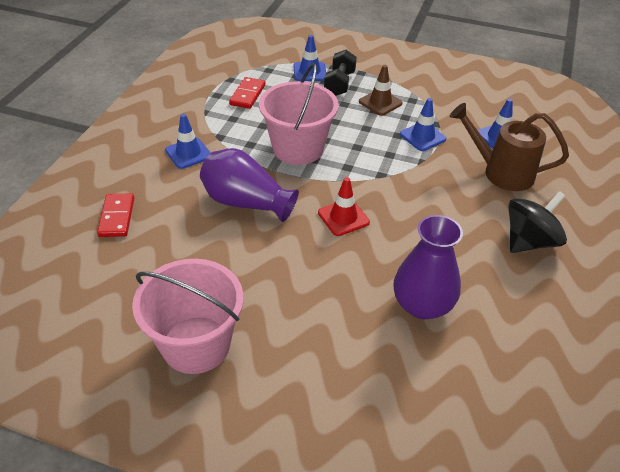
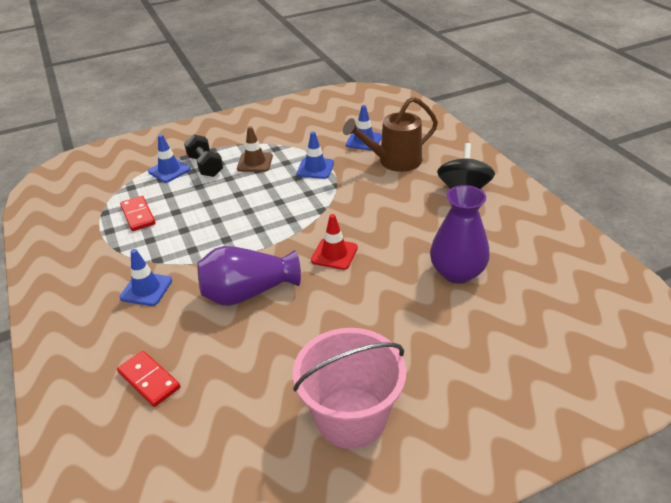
camera: 40 degrees left, 5 degrees down
pink bucket [259,63,339,165] -> none

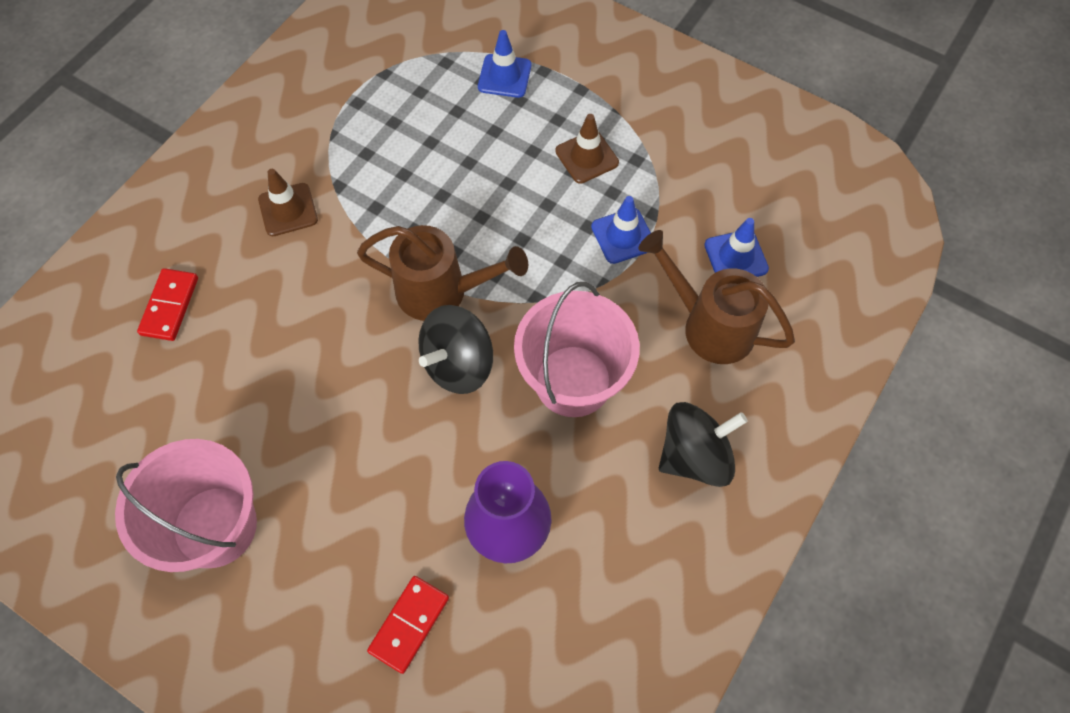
camera: 55 degrees right, 25 degrees up
red domino [120,196,156,231] -> red domino moved to [367,576,449,674]
blue traffic cone [120,249,172,306] -> brown traffic cone [258,169,318,236]
black dumbbell [184,134,223,177] -> none
purple vase [197,246,301,306] -> none
red traffic cone [311,214,358,270] -> black spinning top [418,305,493,394]
none -> brown watering can [357,225,528,321]
none -> pink bucket [514,282,640,417]

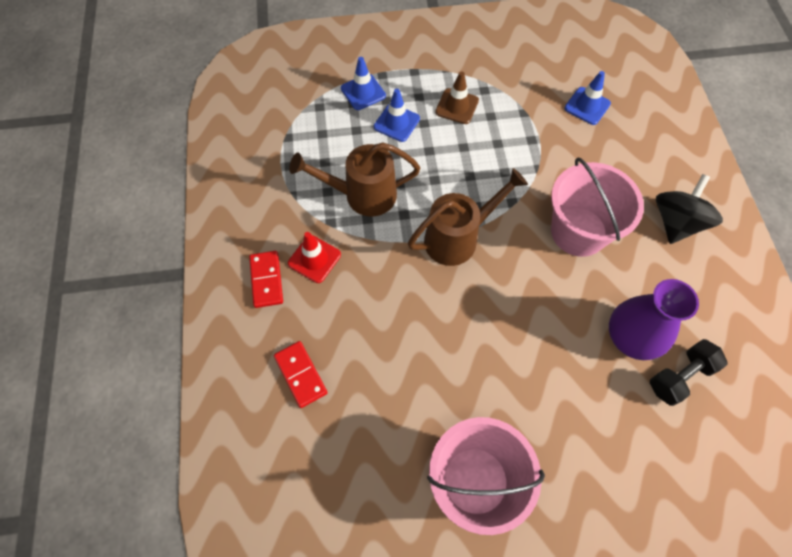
camera: 40 degrees left, 0 degrees up
brown traffic cone [258,169,318,236] -> red traffic cone [288,232,341,283]
red domino [367,576,449,674] -> red domino moved to [249,251,283,308]
black spinning top [418,305,493,394] -> none
blue traffic cone [591,196,651,264] -> blue traffic cone moved to [374,89,420,142]
brown watering can [638,230,795,364] -> brown watering can moved to [289,143,420,216]
none -> black dumbbell [650,339,728,406]

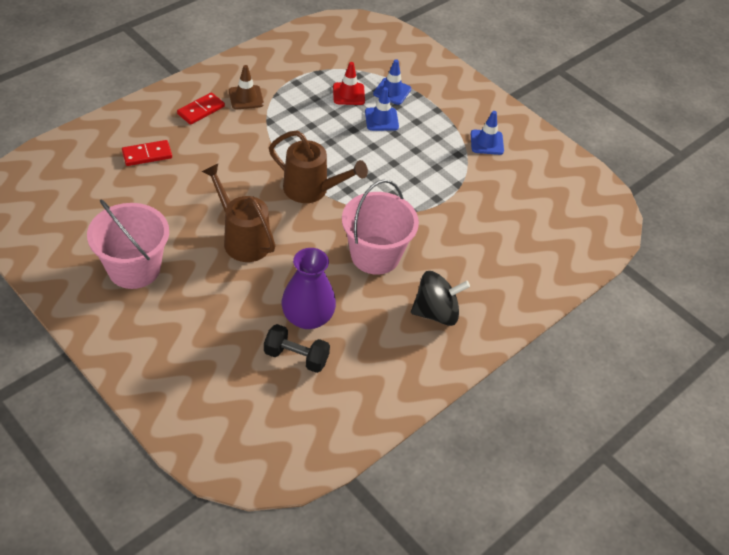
camera: 50 degrees right, 15 degrees down
red domino [274,341,328,408] -> red domino turned 45 degrees clockwise [122,140,172,166]
red traffic cone [288,232,341,283] -> red traffic cone moved to [333,62,365,105]
brown watering can [289,143,420,216] -> brown watering can moved to [202,164,275,262]
brown traffic cone [435,71,479,124] -> brown traffic cone moved to [229,65,264,109]
blue traffic cone [564,71,611,125] -> blue traffic cone moved to [471,111,504,155]

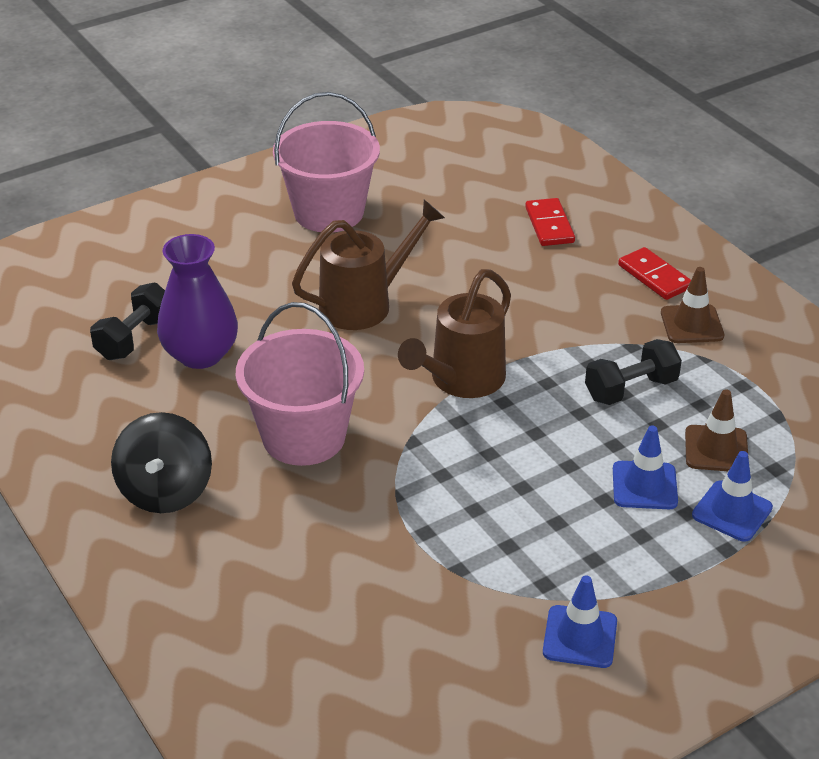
camera: 105 degrees right, 10 degrees down
red traffic cone [333,62,365,105] -> brown traffic cone [685,389,749,471]
none -> black dumbbell [585,339,682,405]

